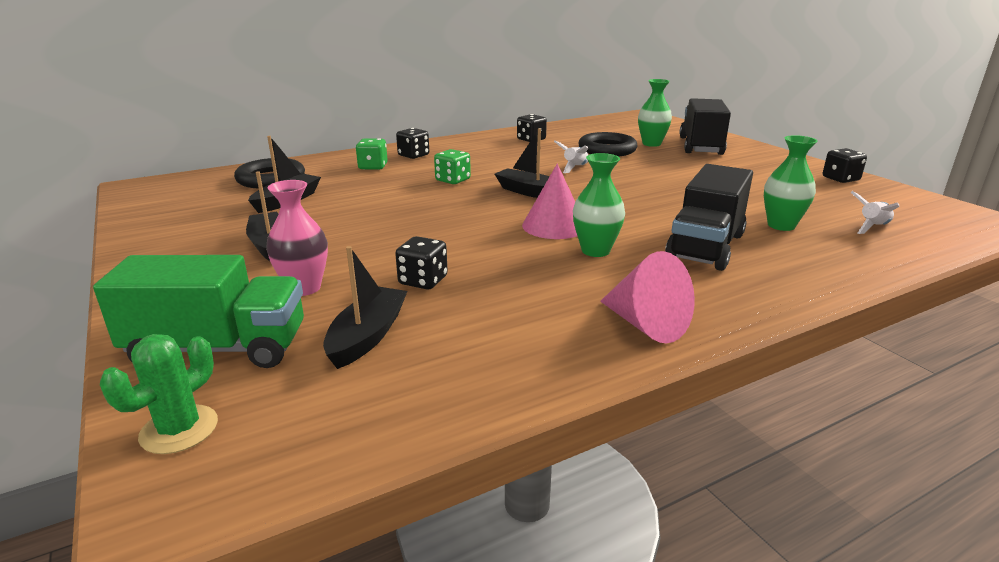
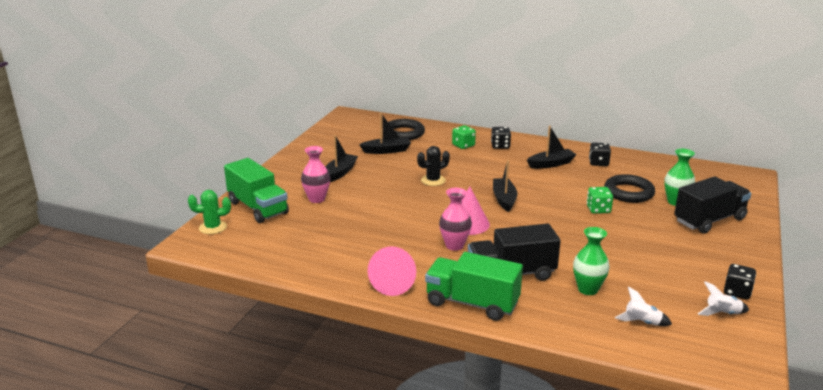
camera: 50 degrees right, 0 degrees up
black boat [323,246,407,369] -> black boat moved to [527,126,577,169]
black dice [395,236,448,290] -> none
green dice [434,149,471,184] -> green dice moved to [587,187,613,214]
white rocket [554,140,588,173] -> white rocket moved to [698,281,749,316]
green vase [573,153,625,257] -> pink vase [439,188,472,251]
none -> black cactus [417,146,450,186]
none -> green truck [425,252,523,321]

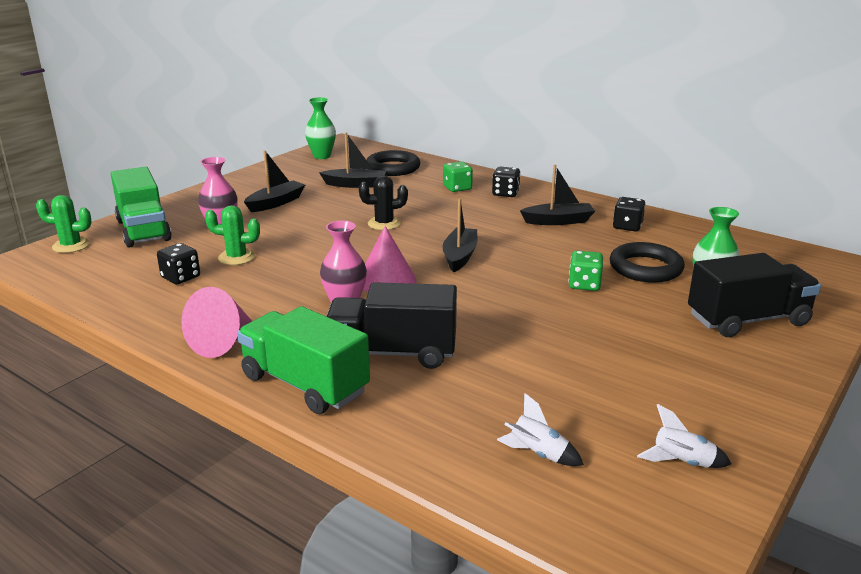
camera: 15 degrees right, 0 degrees up
green vase [573,227,610,295] -> green vase moved to [305,97,336,159]
black dice [724,264,756,299] -> black dice moved to [157,243,200,284]
none -> green cactus [205,205,260,265]

